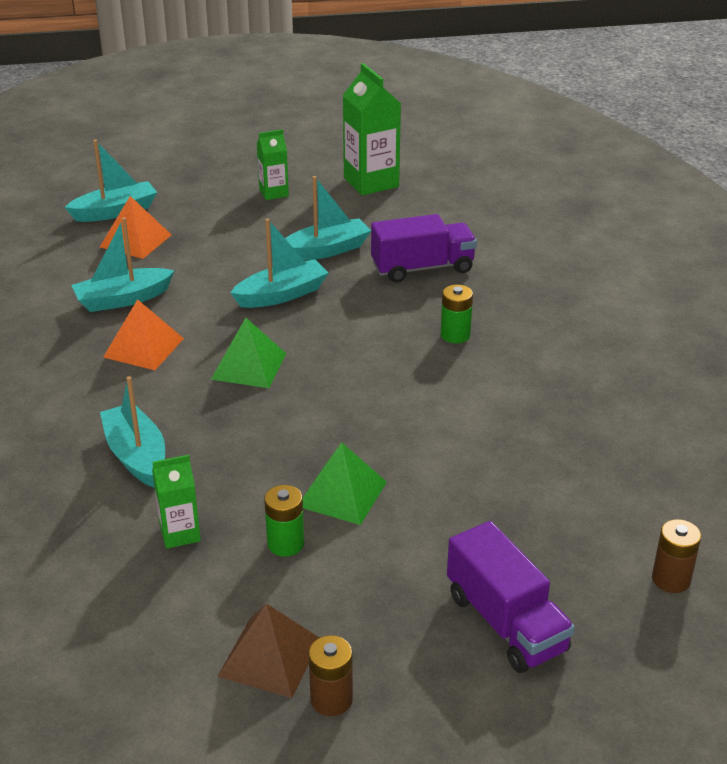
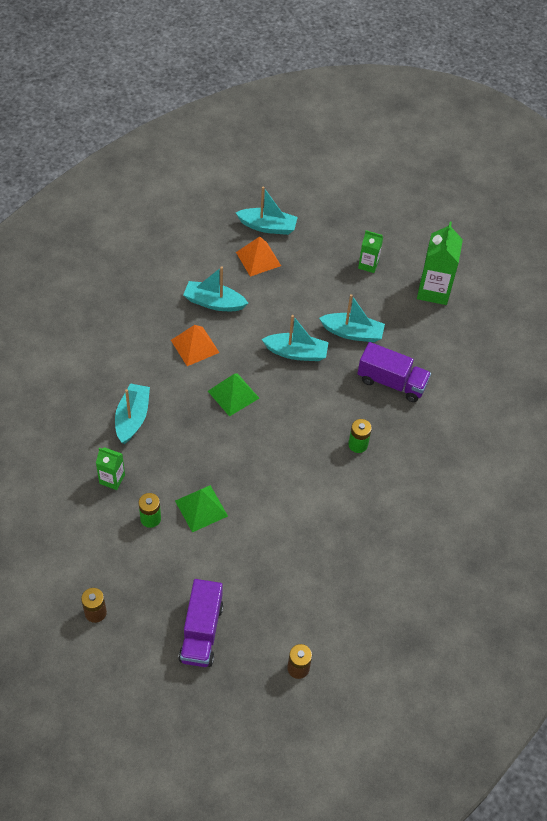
camera: 35 degrees right, 20 degrees up
brown pyramid [217,604,319,698] -> none

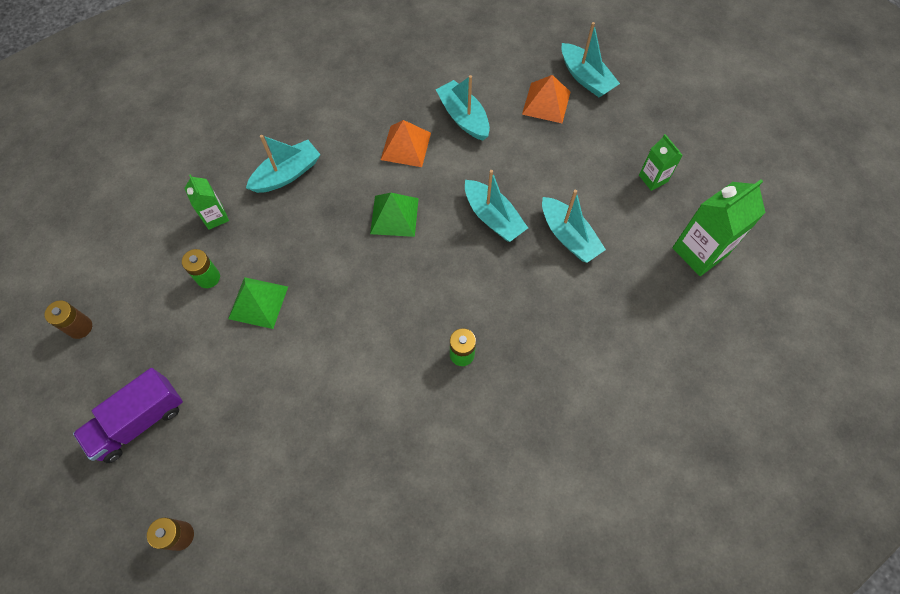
camera: 45 degrees right, 10 degrees up
purple truck [357,342,431,402] -> none

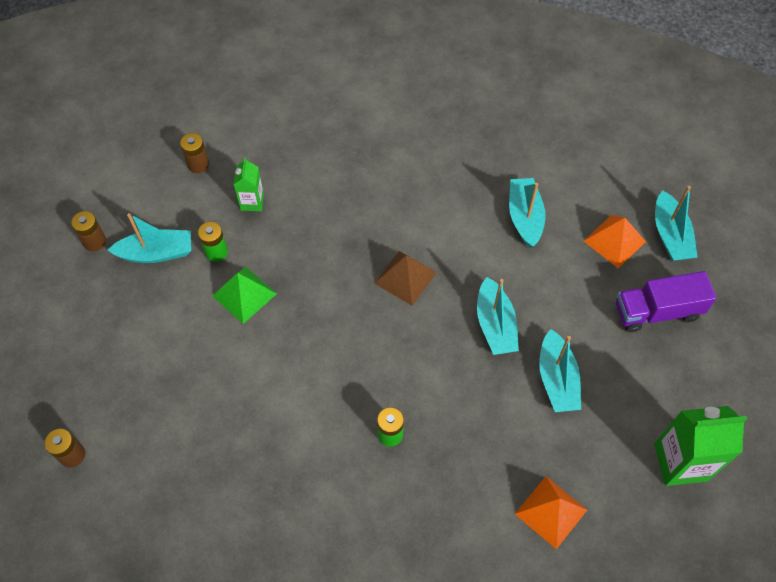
camera: 30 degrees right, 5 degrees down
purple truck [73,368,183,463] -> purple truck moved to [616,271,717,332]
turquoise boat [246,135,321,193] -> turquoise boat moved to [108,213,191,263]
green pyramid [370,193,419,237] -> brown pyramid [374,251,437,306]
orange pyramid [381,120,431,167] -> orange pyramid moved to [515,476,587,549]
green carton [639,134,683,191] -> none
none -> brown battery [180,133,209,173]

